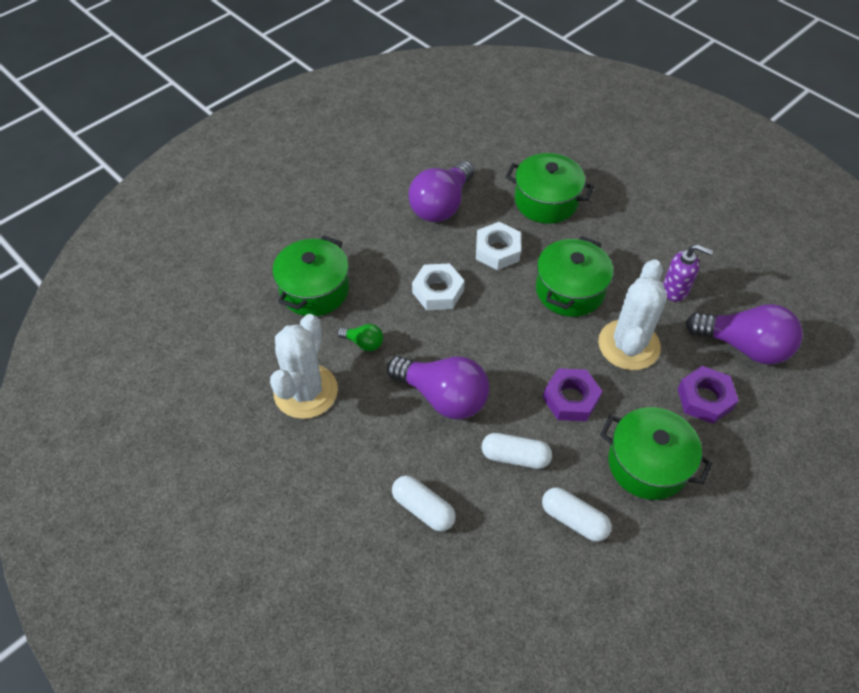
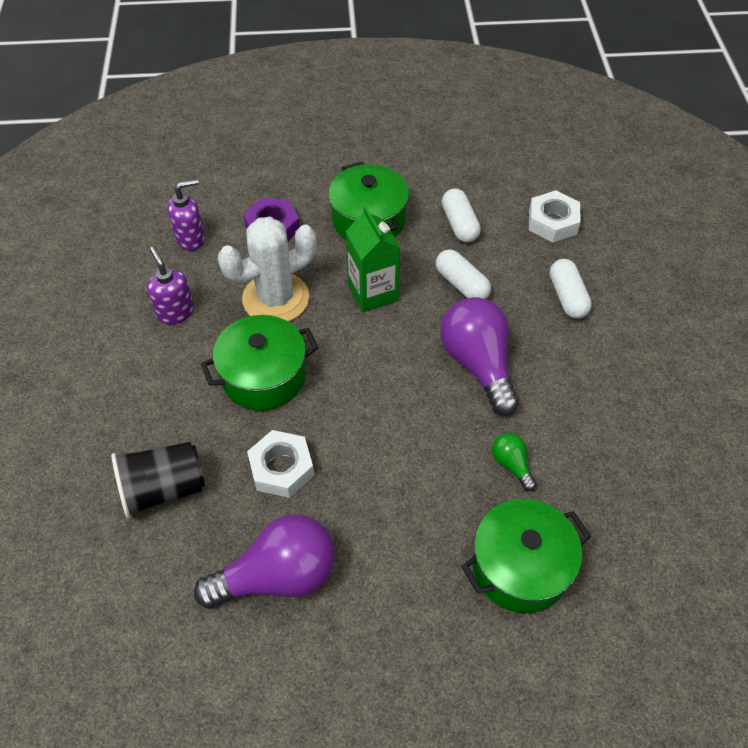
camera: 140 degrees left, 0 degrees up
white cactus [270,314,338,419] -> none
white nut [412,264,465,310] -> white nut moved to [529,190,581,242]
green pot [505,153,594,224] -> black cup [112,442,205,519]
purple nut [543,368,602,421] -> green carton [346,206,400,312]
purple light bulb [686,304,803,365] -> purple soap dispenser [167,179,205,251]

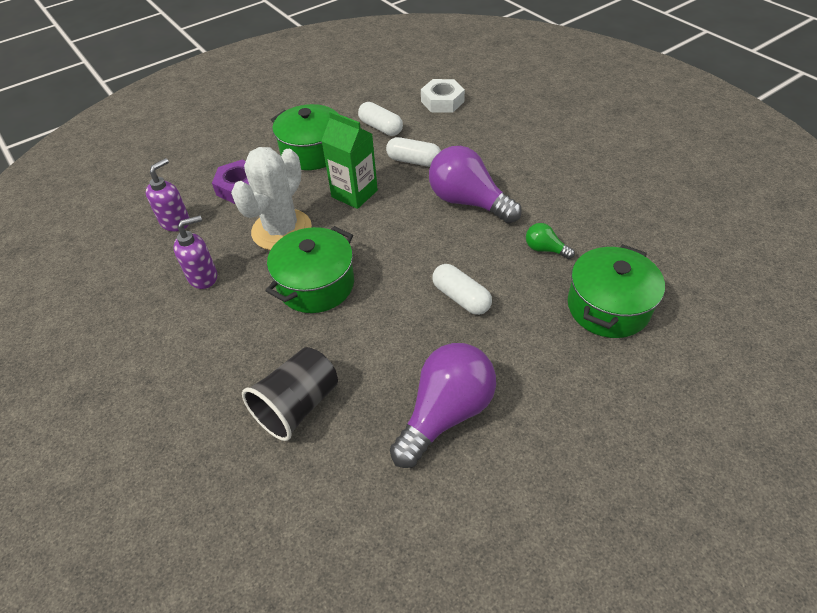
camera: 30 degrees left, 5 degrees down
purple soap dispenser [147,247,194,325] -> purple soap dispenser turned 120 degrees clockwise [173,215,217,289]
white nut [247,430,314,498] -> none
white capsule [550,259,592,319] -> white capsule moved to [432,264,492,315]

